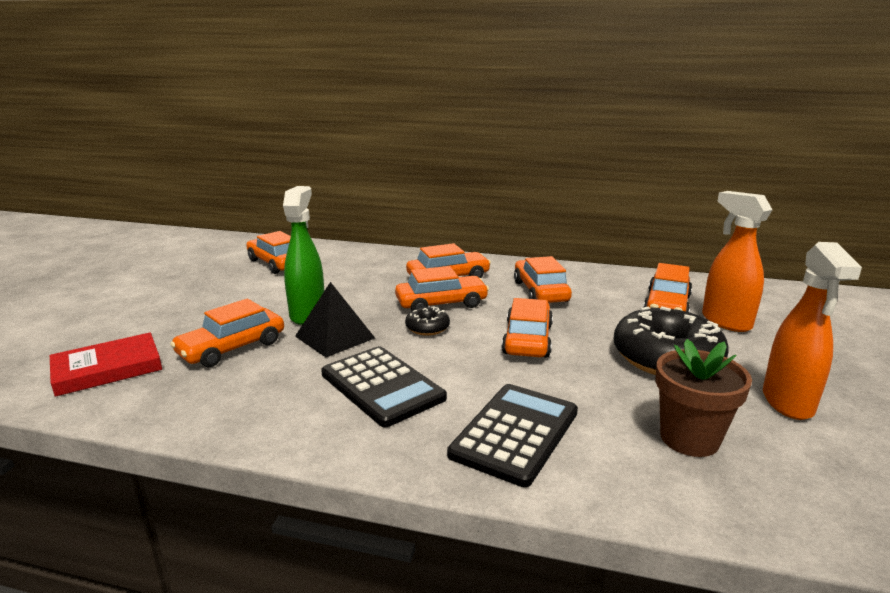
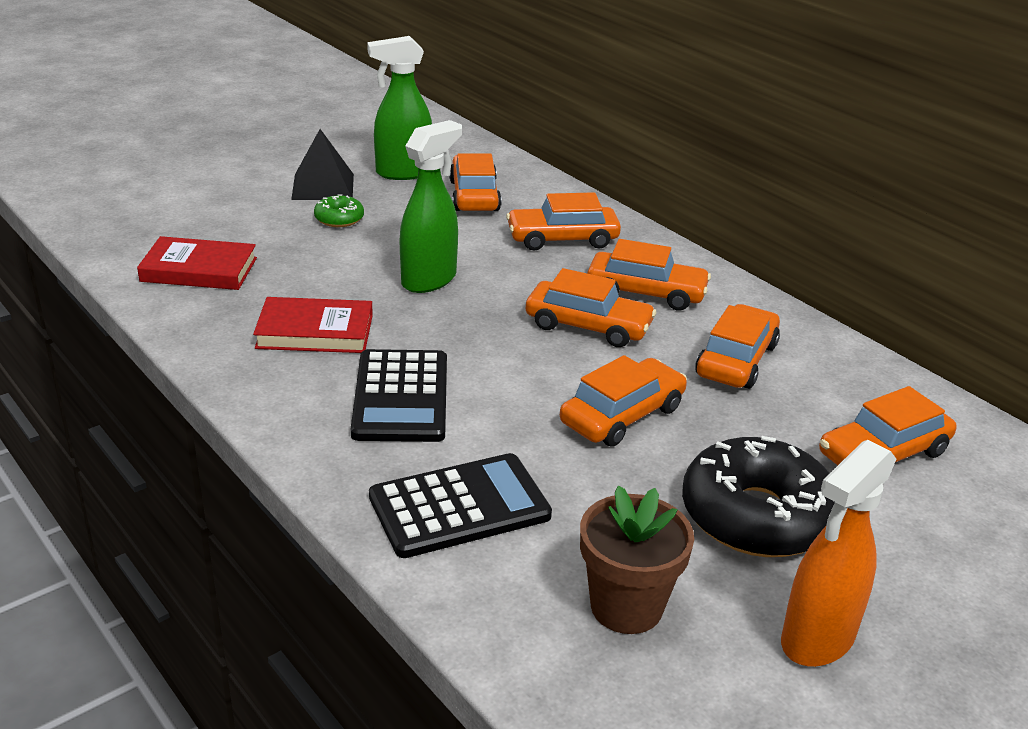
camera: 35 degrees right, 10 degrees up
orange car [170,298,284,367] -> orange car moved to [506,192,621,251]
black pyramid [295,282,375,357] -> black pyramid moved to [291,129,354,200]
black donut [405,306,450,336] -> none
orange spray bottle [702,191,773,332] -> none
none -> red book [253,297,373,353]
none -> green donut [314,194,364,227]
none -> green spray bottle [367,36,432,180]

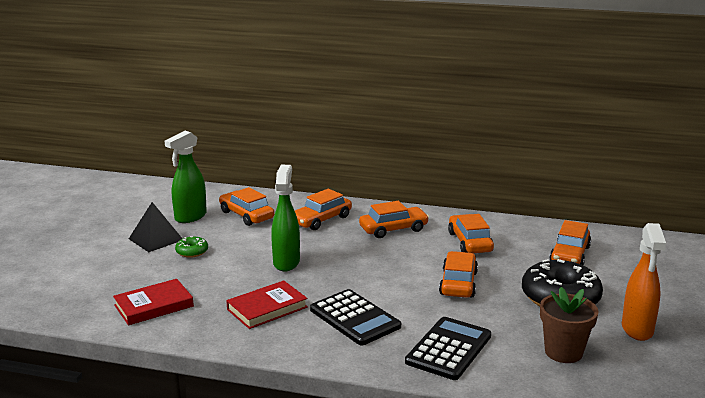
camera: 35 degrees left, 10 degrees down
orange car [526,268,656,347] -> none

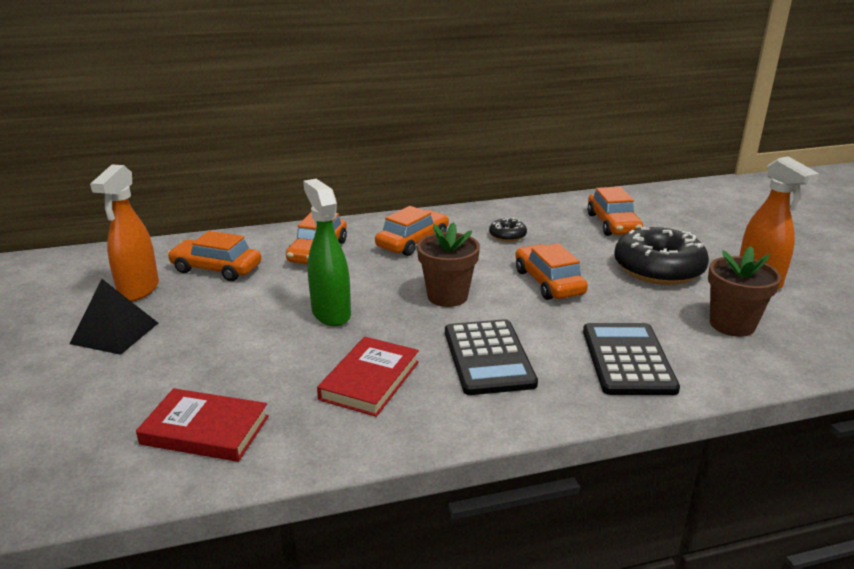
camera: 30 degrees left, 5 degrees up
red book [113,279,194,325] -> red book turned 75 degrees clockwise [136,388,269,462]
green spray bottle [165,131,207,223] -> orange spray bottle [90,164,159,302]
green donut [175,236,208,258] -> none
black calculator [310,289,401,345] -> black calculator turned 60 degrees clockwise [445,319,538,395]
orange car [448,214,494,253] -> black donut [489,218,527,242]
none -> brown flower pot [417,222,480,307]

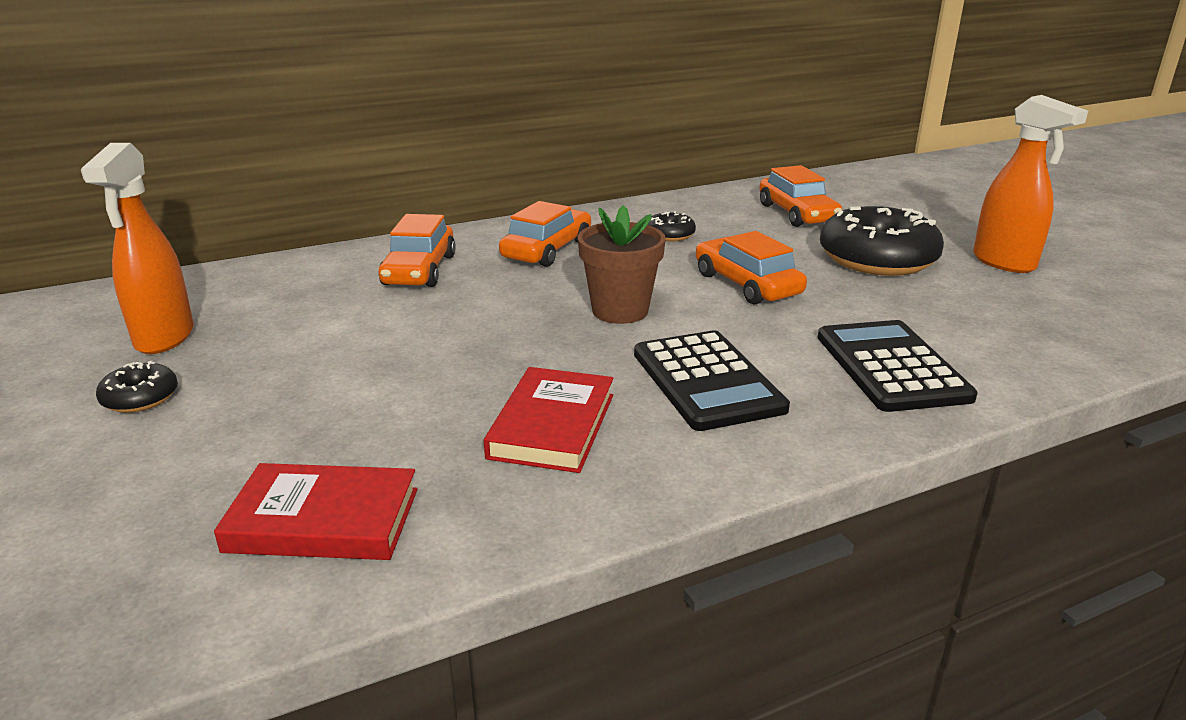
camera: 10 degrees left, 0 degrees up
black pyramid [70,279,158,355] -> black donut [96,361,178,413]
orange car [167,231,261,281] -> none
green spray bottle [303,179,351,326] -> none
brown flower pot [708,246,781,337] -> none

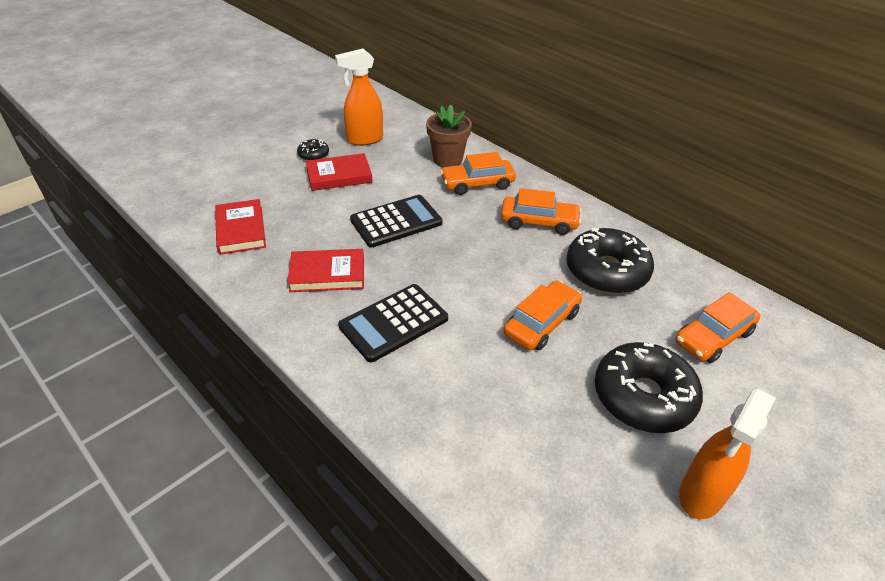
camera: 70 degrees right, 15 degrees up
brown flower pot [578,205,666,324] -> brown flower pot moved to [426,104,472,168]
black donut [648,211,696,241] -> black donut [566,227,654,294], size x2.18
black calculator [818,320,978,412] -> black calculator moved to [350,195,443,247]
none -> red book [305,153,372,191]

